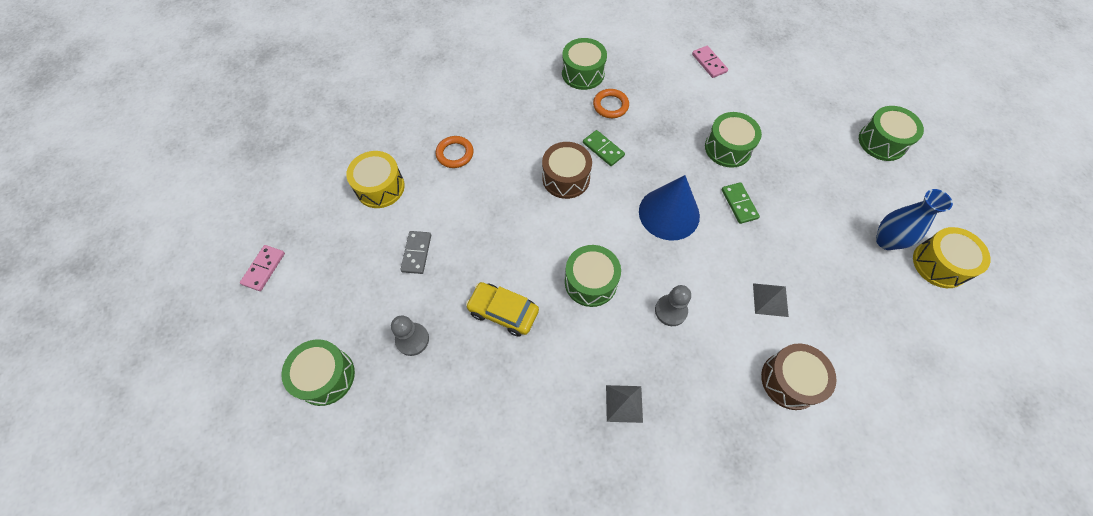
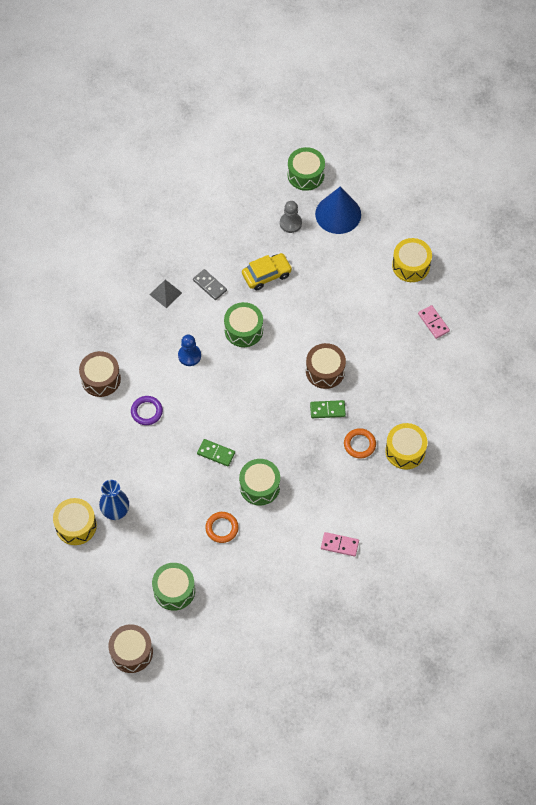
camera: 130 degrees right, 0 degrees up
pink domino [240,245,285,291] -> pink domino moved to [418,305,450,339]
grey domino [400,231,431,274] -> grey domino moved to [193,269,227,300]
orange ring [436,136,473,168] -> orange ring moved to [205,512,239,543]
green drum [562,38,607,90] -> yellow drum [385,423,428,469]
blue cone [639,175,700,241] -> blue cone moved to [315,187,361,234]
grey pawn [655,285,691,326] -> blue pawn [178,335,201,366]
grey pyramid [753,283,789,317] -> purple ring [131,396,163,425]
none -> brown drum [108,624,153,673]

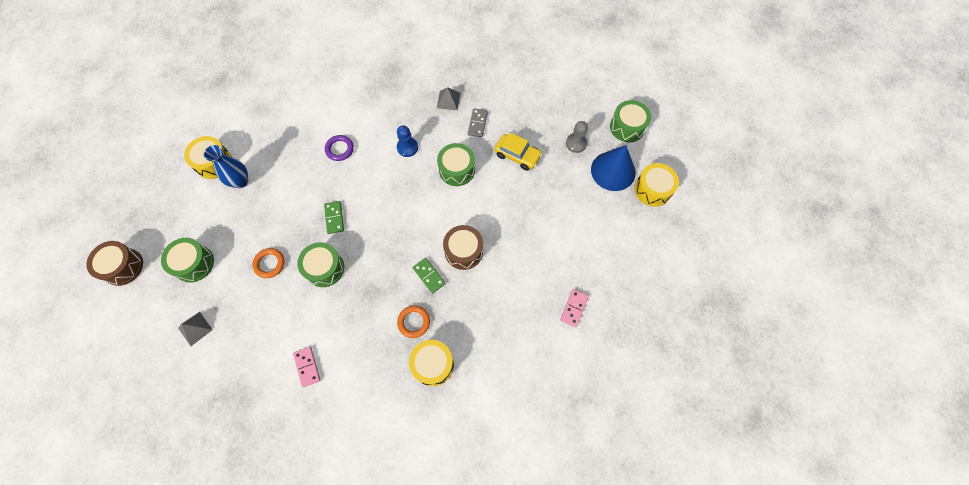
camera: 55 degrees right, 5 degrees up
brown drum [79,351,121,397] -> none
yellow drum [392,238,432,282] -> yellow drum moved to [634,163,679,207]
none -> grey pyramid [178,312,213,346]

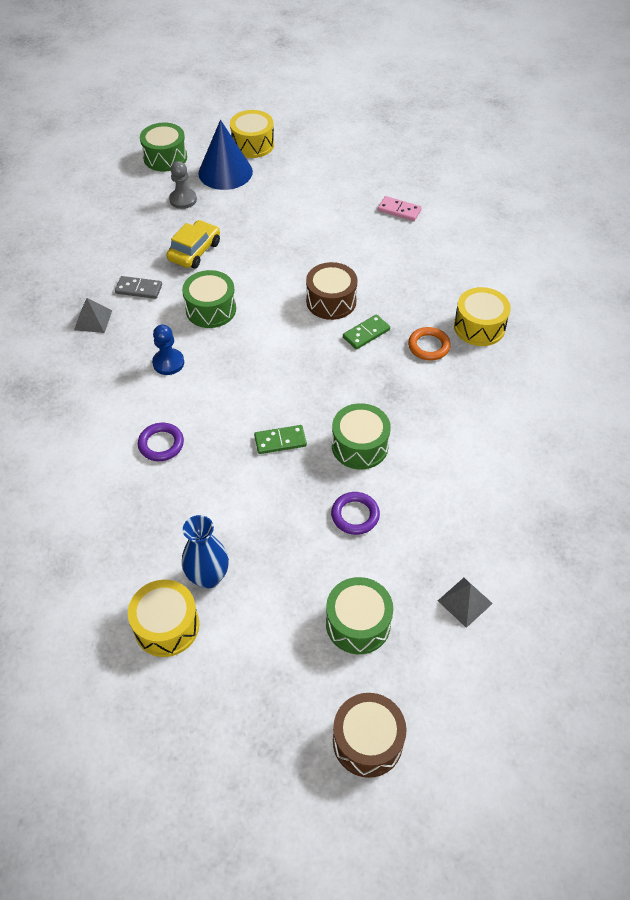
camera: 90 degrees left, 15 degrees down
orange ring [252,248,285,278] -> purple ring [331,492,380,535]
pink domino [293,347,320,387] -> none

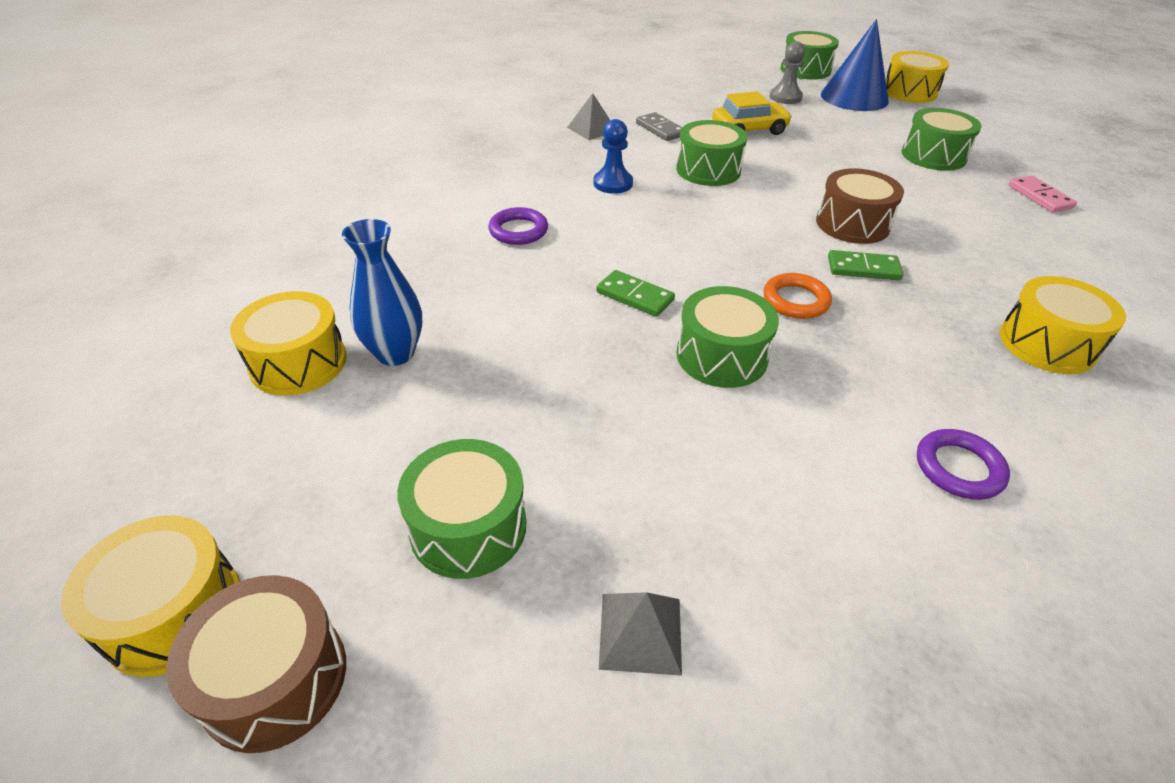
camera: 45 degrees right, 10 degrees down
purple ring [331,492,380,535] -> purple ring moved to [917,429,1010,500]
orange ring [408,327,451,361] -> orange ring moved to [763,273,832,319]
none -> yellow drum [61,516,240,677]
none -> green drum [902,108,982,171]

